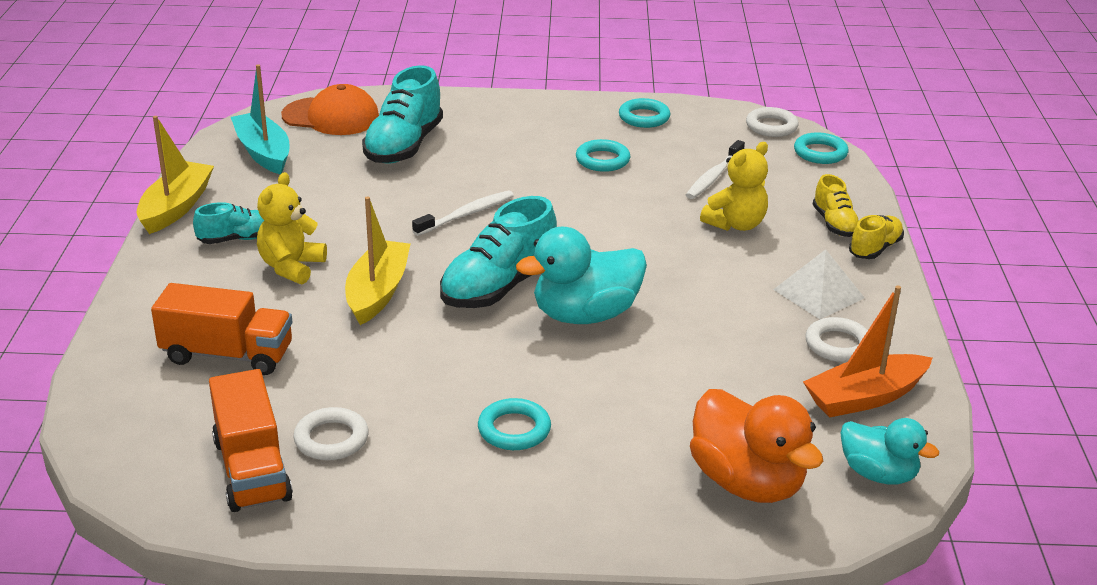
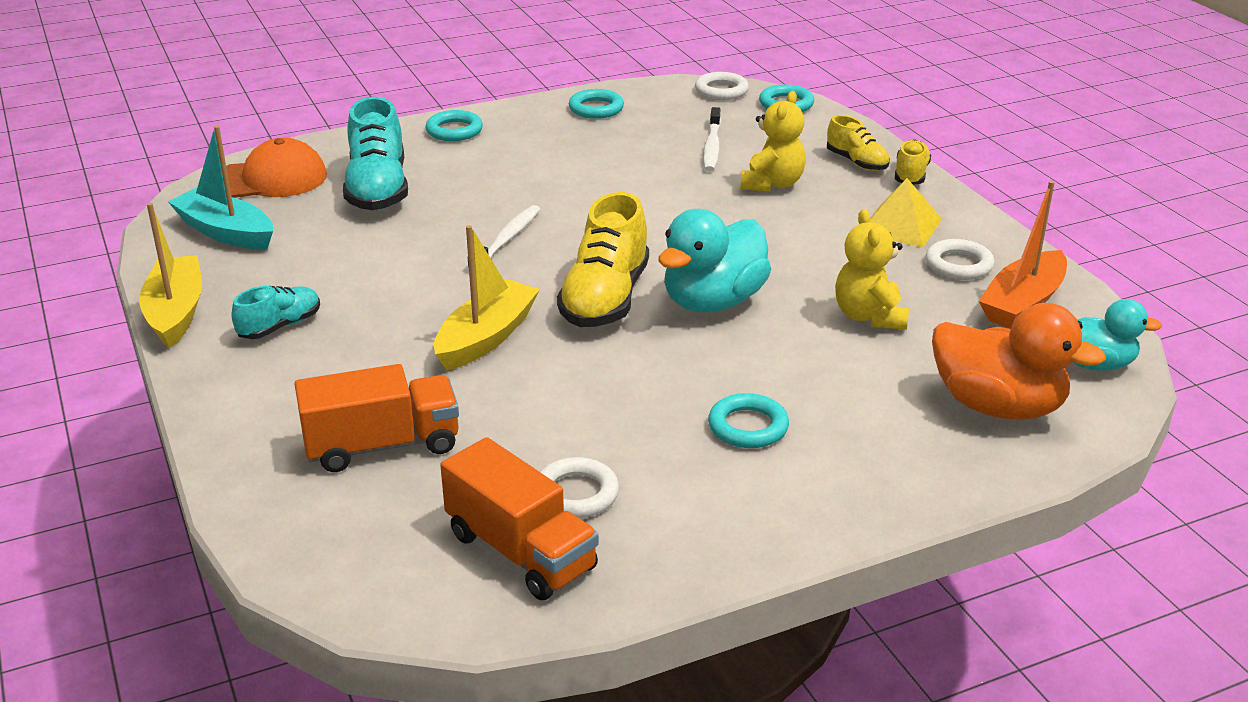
camera: 25 degrees left, 0 degrees up
yellow teddy bear [257,172,327,285] -> yellow teddy bear moved to [835,209,909,330]
yellow boat [345,196,411,325] -> yellow boat turned 45 degrees clockwise [434,225,540,370]
turquoise shoe [440,196,557,308] -> yellow shoe [557,192,649,327]
turquoise ring [576,139,630,172] -> turquoise ring moved to [425,110,483,141]
white pyramid [773,249,865,319] -> yellow pyramid [870,178,942,248]

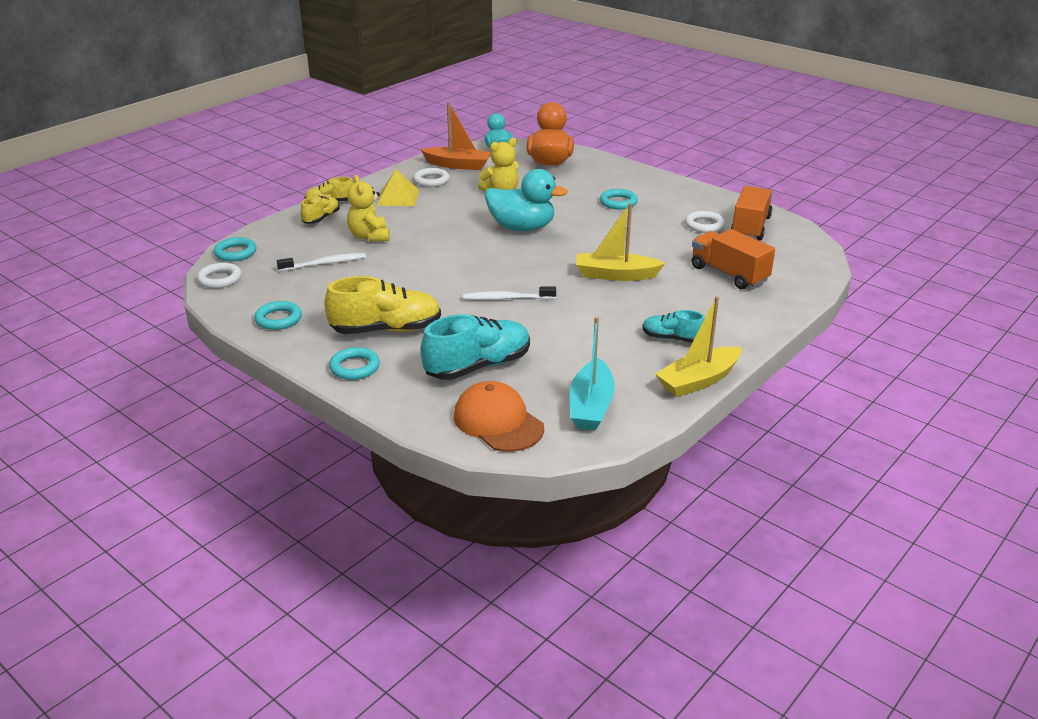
camera: 115 degrees left, 0 degrees up
yellow shoe [557,192,649,327] -> yellow shoe moved to [324,276,441,334]
yellow teddy bear [740,91,806,192] -> yellow teddy bear turned 105 degrees counterclockwise [347,175,390,242]

